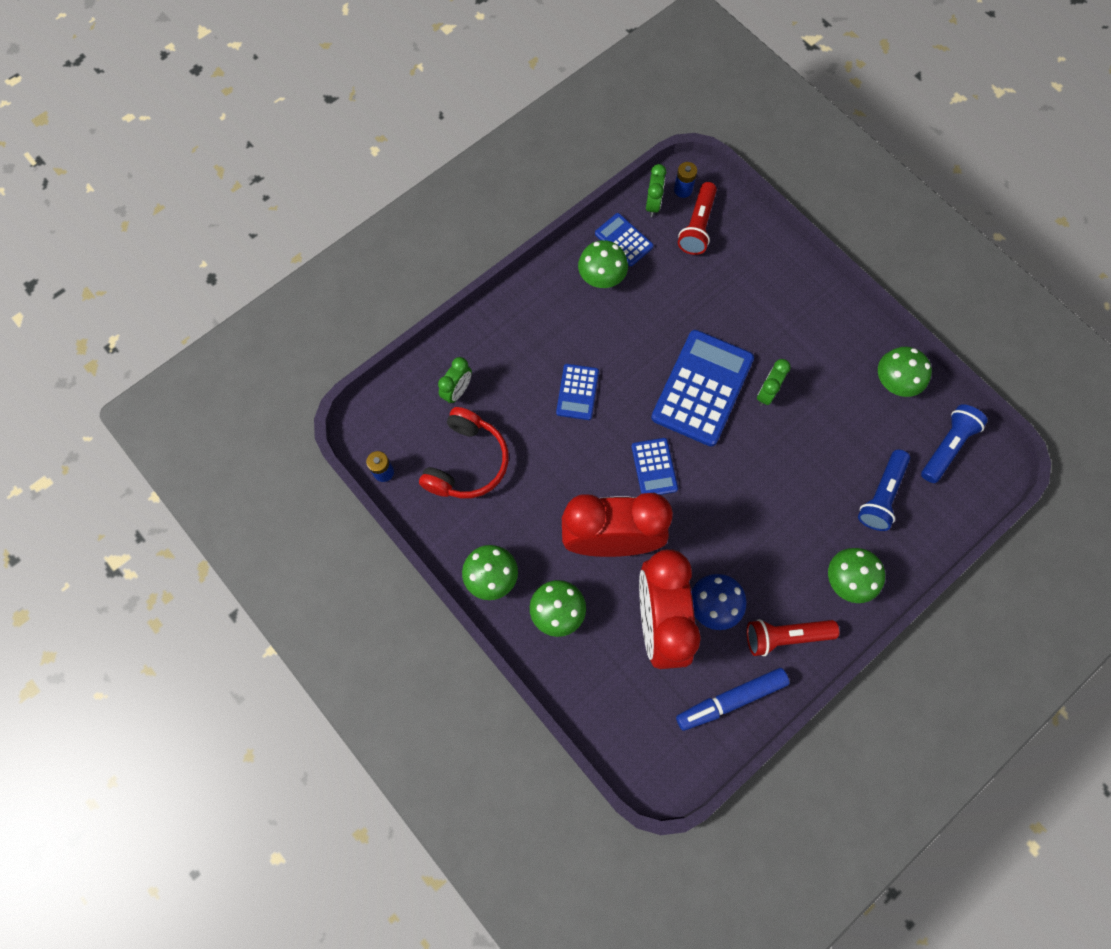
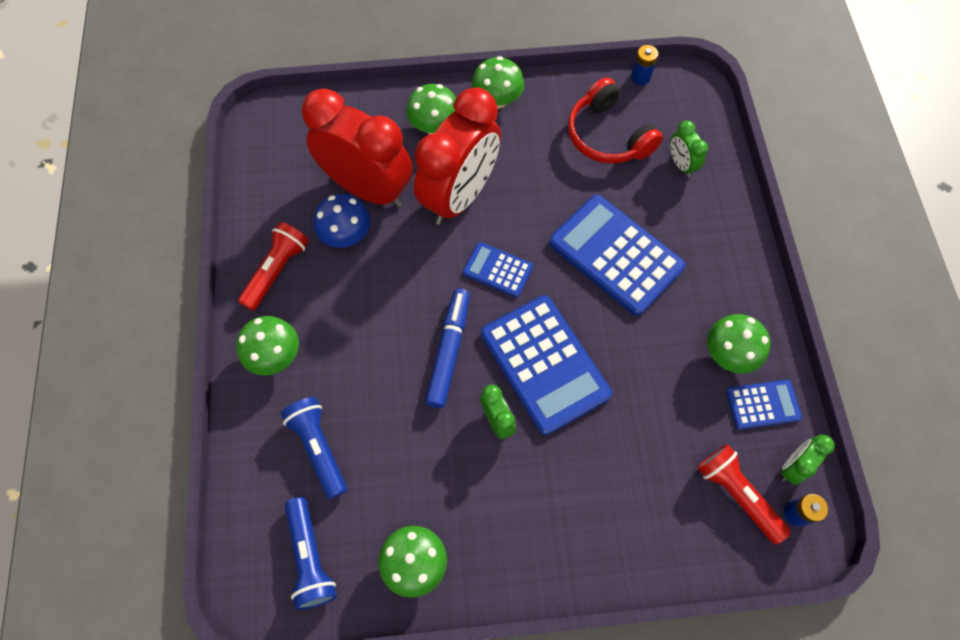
camera: 125 degrees right, 5 degrees down
blue calculator [556,364,599,420] -> blue calculator [549,195,686,316], size x1.95
green clock [646,164,666,217] -> green clock turned 90 degrees clockwise [781,435,835,485]
blue marker [676,668,790,731] -> blue marker moved to [425,288,470,408]

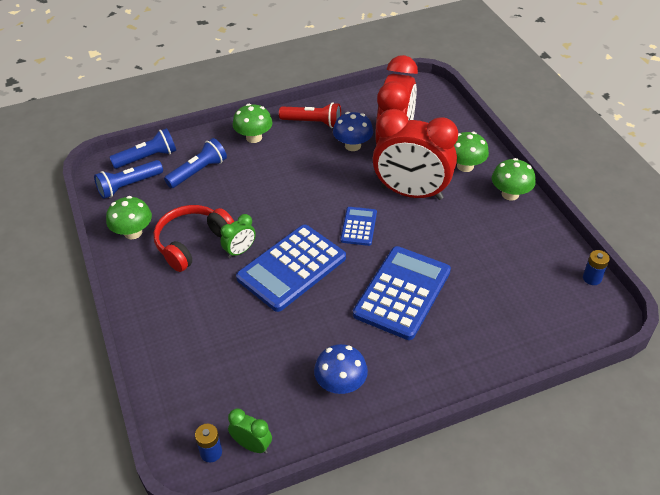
camera: 75 degrees right, 20 degrees down
blue marker [425,288,470,408] -> none
red headphones [568,77,663,164] -> red headphones moved to [153,205,234,272]
green clock [670,120,708,177] -> none
red flashlight [698,444,791,544] -> none
green mushroom [707,314,770,374] -> blue mushroom [314,344,368,394]
blue calculator [726,380,802,430] -> none
none -> blue flashlight [109,128,176,169]

